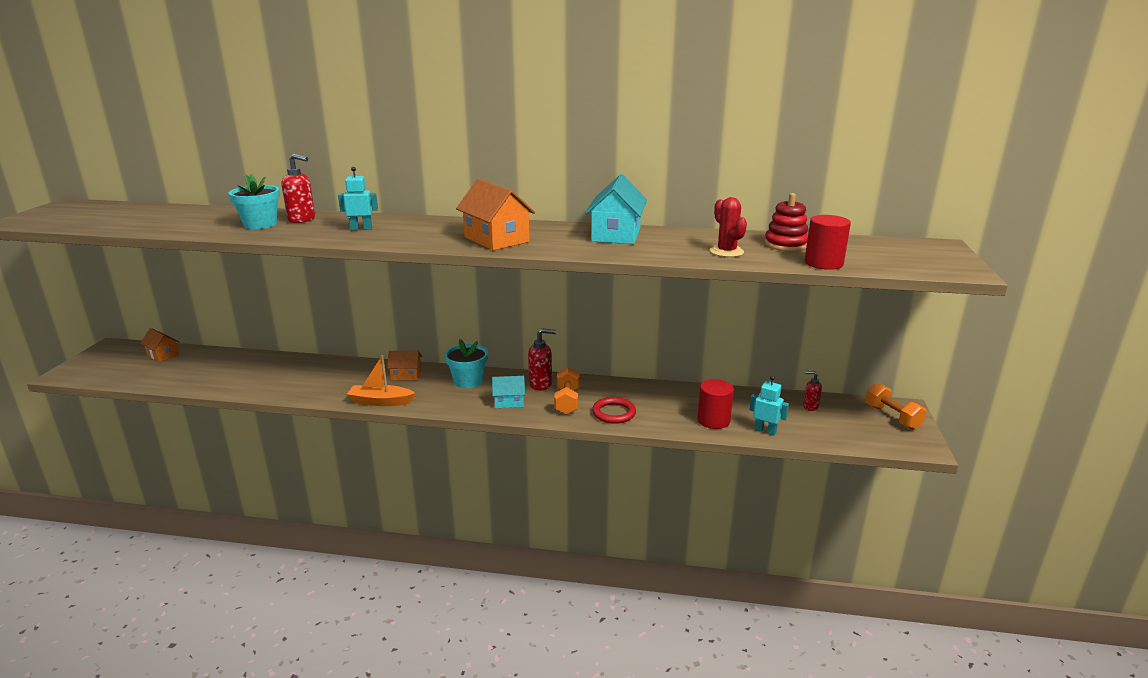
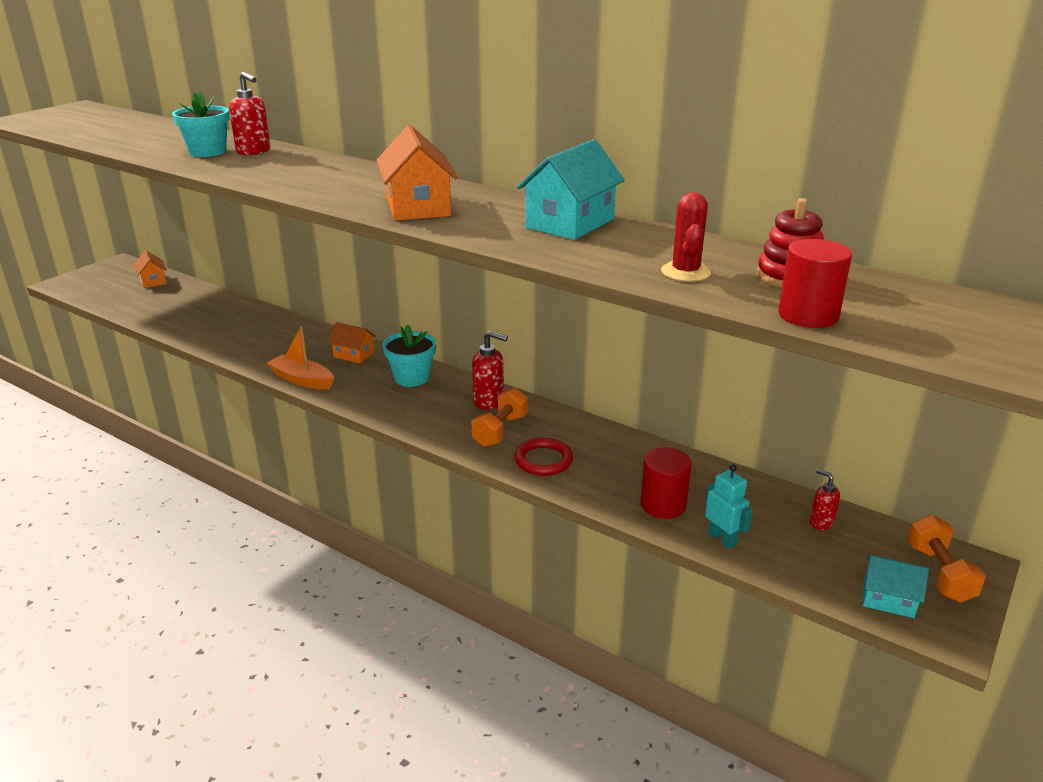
camera: 25 degrees right, 5 degrees up
turquoise robot [338,167,378,230] -> none
turquoise house [492,376,525,408] -> turquoise house moved to [863,555,929,618]

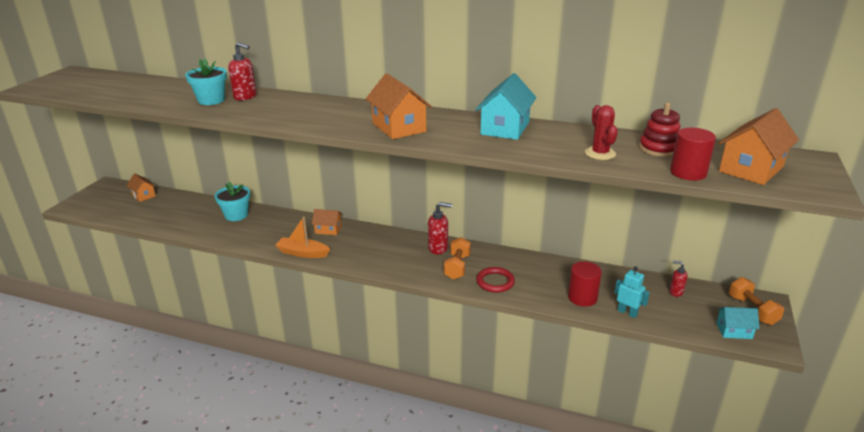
camera: 15 degrees left, 0 degrees up
turquoise flower pot [382,324,436,387] -> turquoise flower pot moved to [215,182,250,221]
none -> orange house [719,108,799,185]

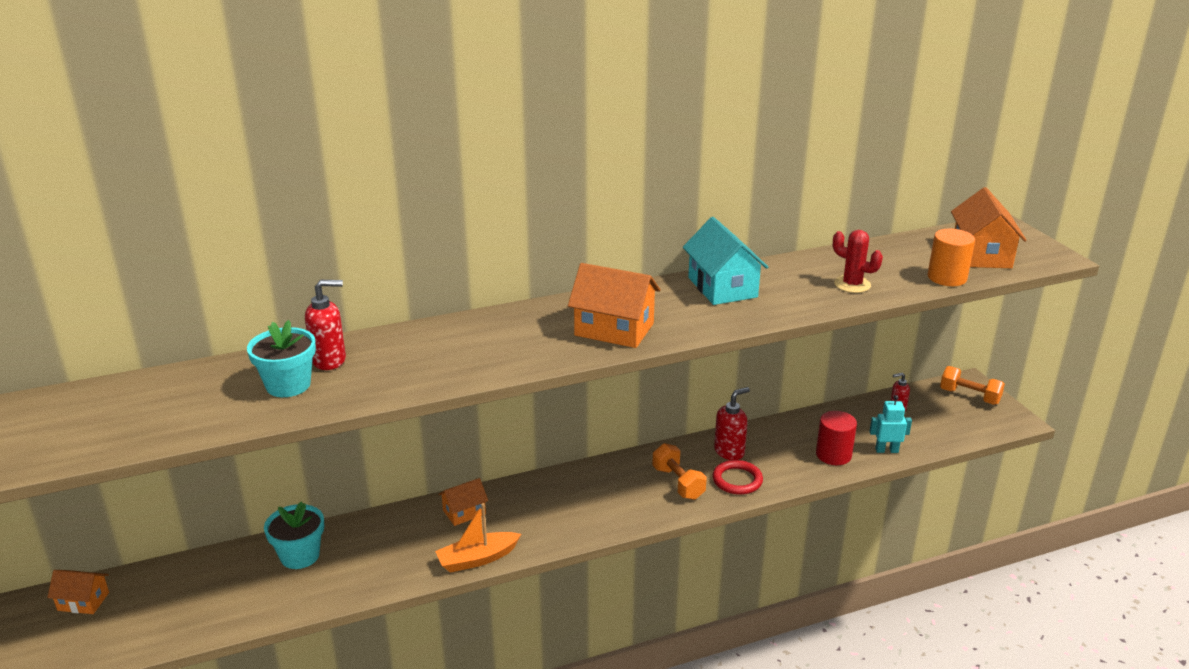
camera: 40 degrees left, 0 degrees up
red soap dispenser [428,202,452,254] -> red soap dispenser moved to [714,387,750,460]
red stacking toy [639,103,681,157] -> none
red cylinder [670,128,716,181] -> orange cylinder [928,229,975,286]
turquoise house [716,307,760,339] -> none

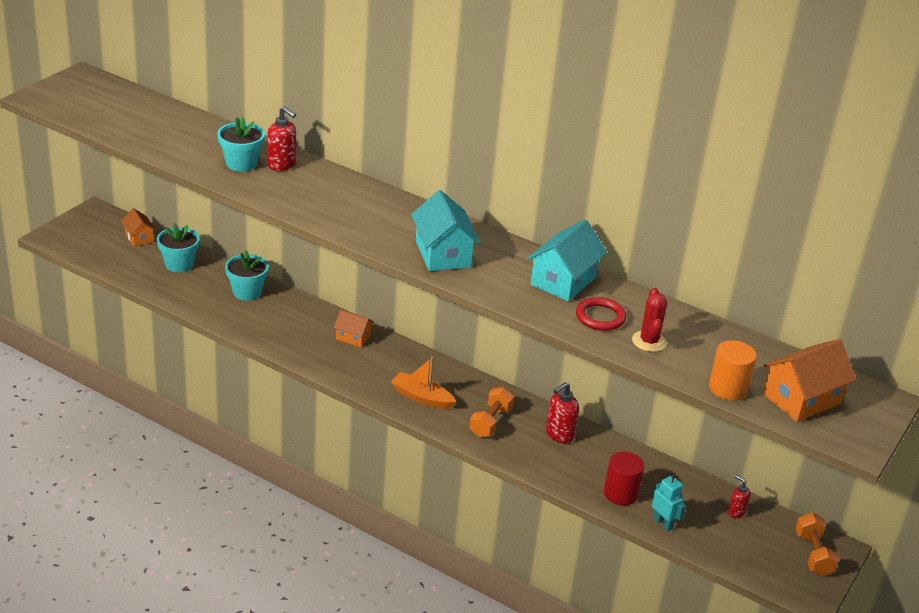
camera: 50 degrees right, 5 degrees up
orange boat [435,503,521,573] -> orange boat moved to [391,357,456,409]
orange house [568,263,661,348] -> turquoise house [411,190,480,271]
red ring [712,460,763,495] -> red ring moved to [576,297,626,331]
red soap dispenser [714,387,750,460] -> red soap dispenser turned 120 degrees clockwise [546,382,579,443]
none -> turquoise flower pot [157,223,200,272]

